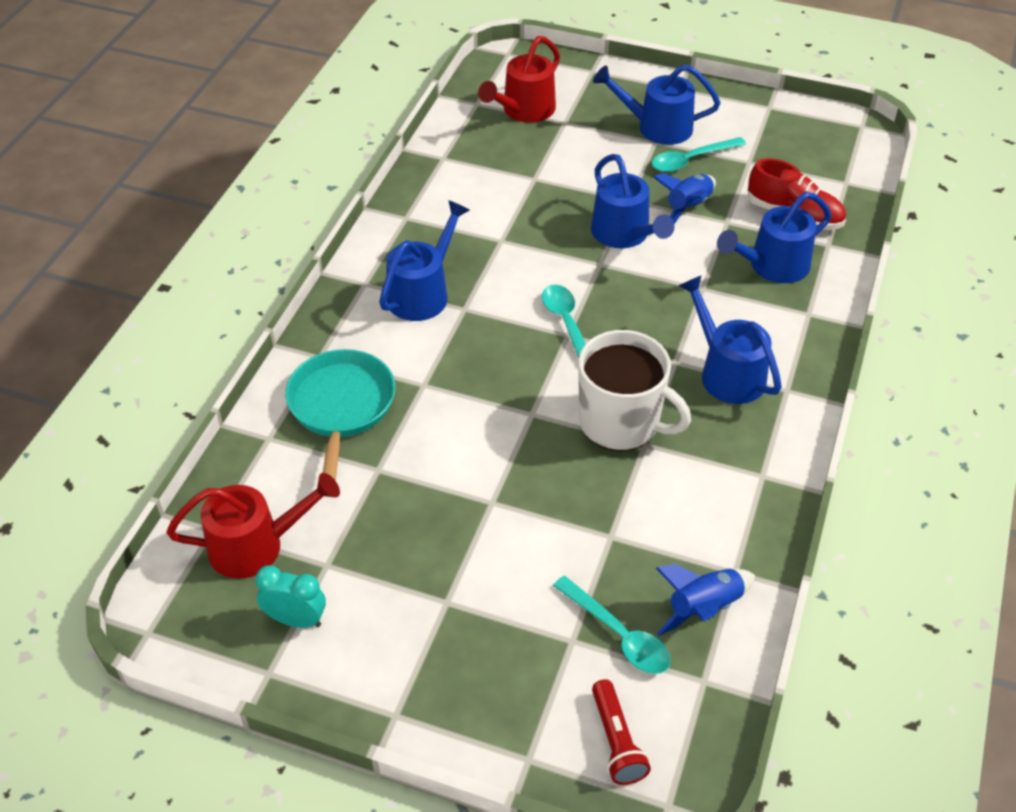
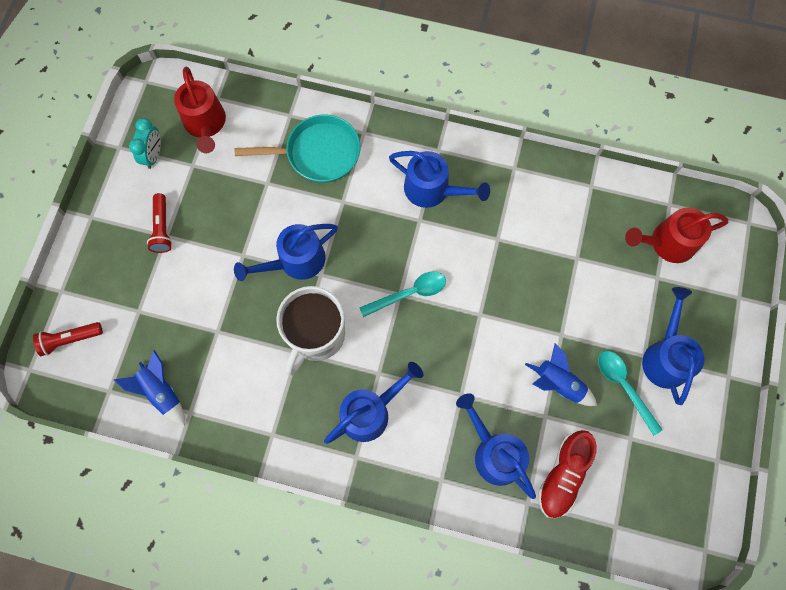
camera: 85 degrees right, 25 degrees up
red watering can [478,36,560,123] -> red watering can turned 45 degrees counterclockwise [625,208,728,263]
turquoise spoon [553,576,671,674] -> none
blue watering can [591,154,674,248] -> blue watering can moved to [234,224,338,281]
none -> red flashlight [147,193,172,253]

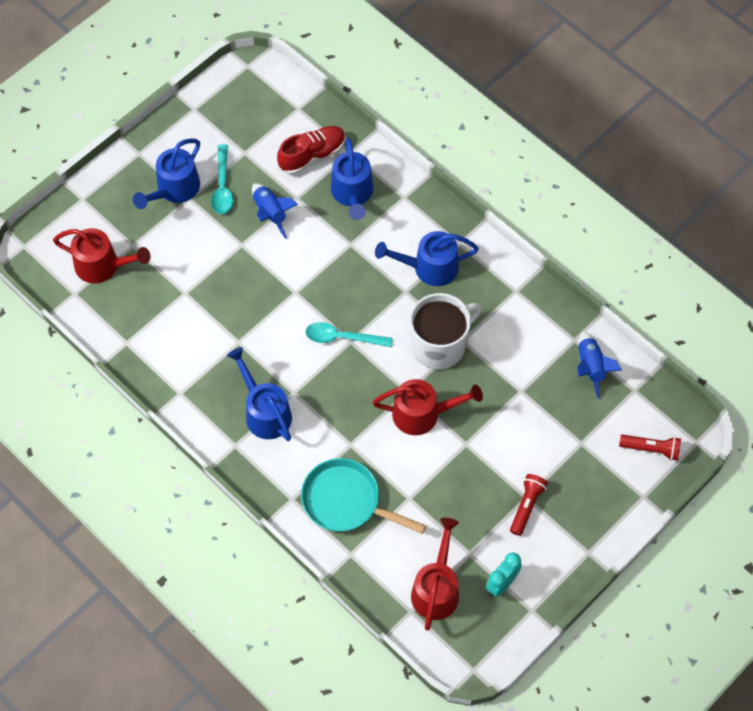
camera: 150 degrees left, 10 degrees down
blue watering can [234,224,338,281] -> red watering can [373,379,483,435]

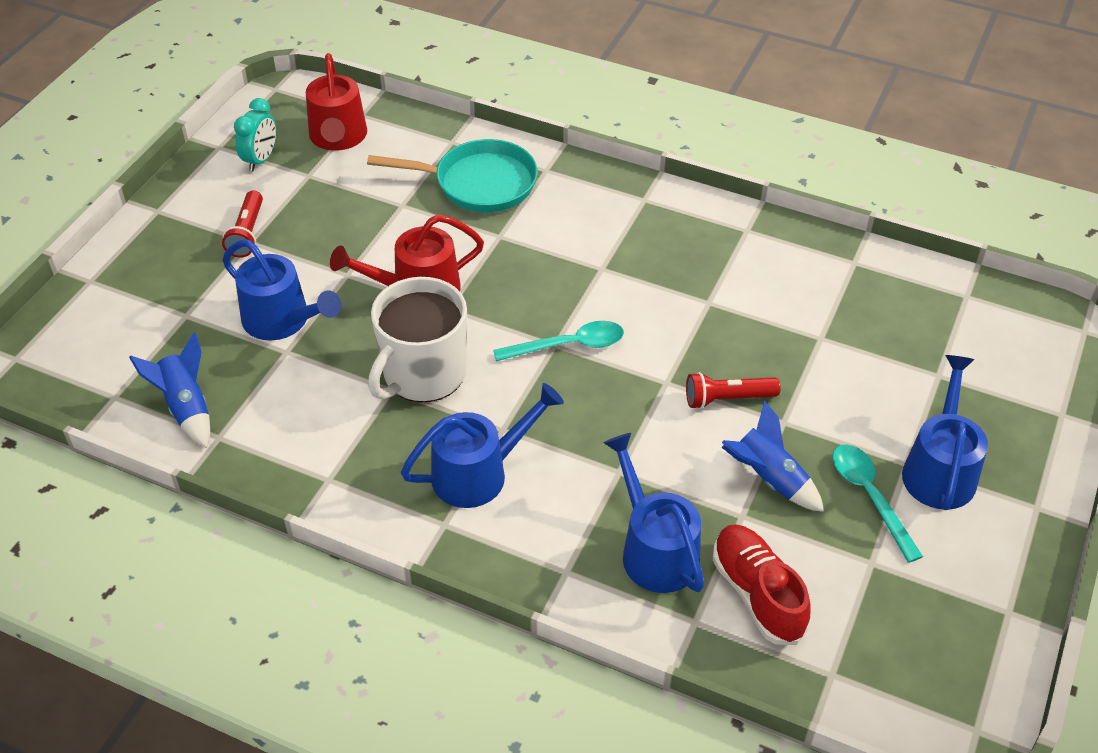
camera: 160 degrees right, 15 degrees down
red watering can [53,228,151,283] -> none
blue watering can [227,347,292,441] -> blue watering can moved to [222,240,341,340]
red shoe [277,126,346,175] -> red shoe turned 120 degrees clockwise [713,524,811,645]
red flashlight [619,434,681,461] -> red flashlight moved to [686,372,781,409]

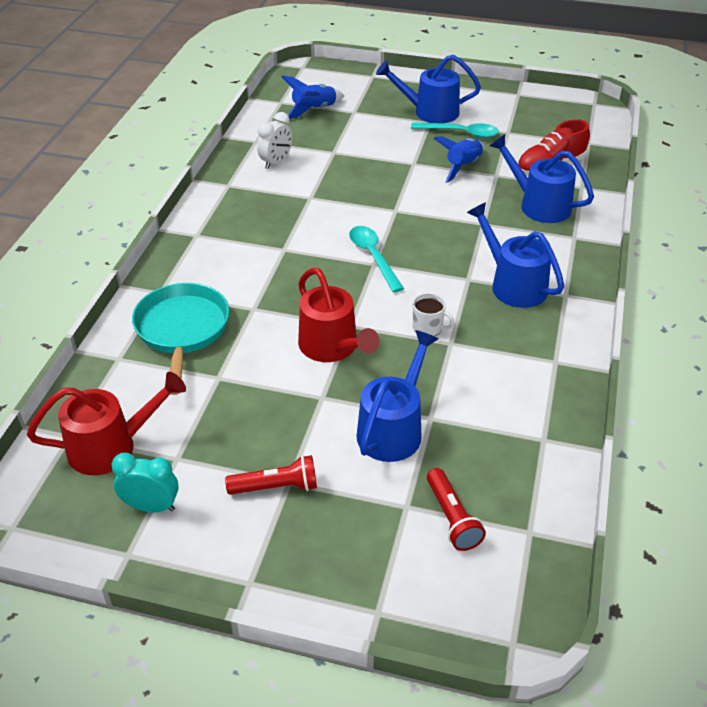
camera: 100 degrees left, 5 degrees down
blue rocket [129,332,210,448] -> blue rocket moved to [282,75,344,119]
white mug [368,277,467,402] -> white mug [413,293,454,336], size x0.42
blue watering can [603,433,704,593] -> blue watering can turned 75 degrees clockwise [490,134,594,223]
red flashlight [686,372,781,409] -> red flashlight moved to [427,468,486,551]
turquoise spoon [832,444,923,563] -> turquoise spoon turned 135 degrees counterclockwise [411,122,499,138]
none -> white clock [257,112,293,169]

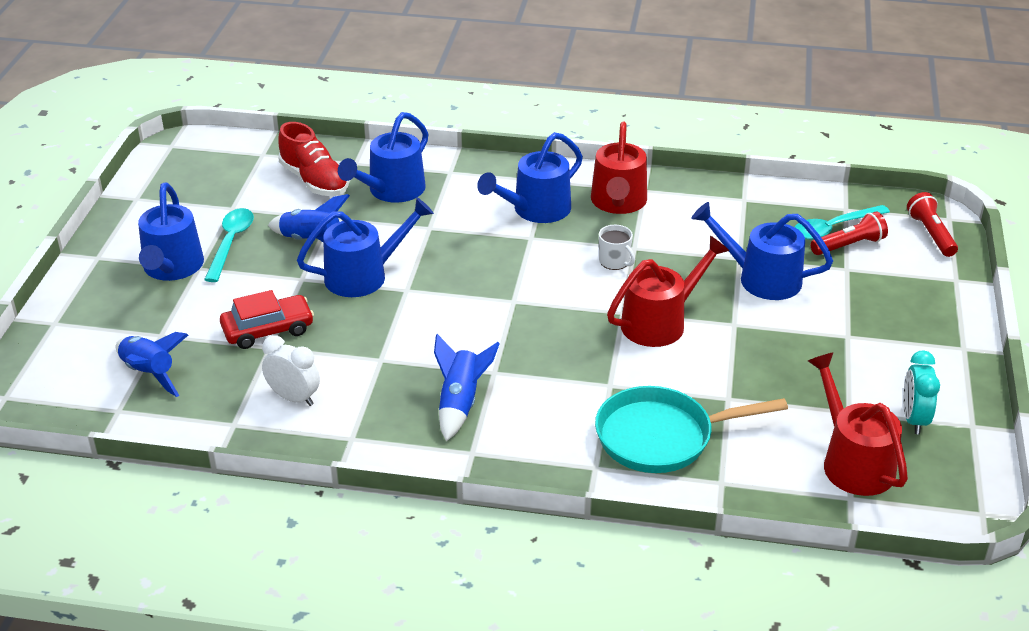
camera: 95 degrees left, 5 degrees down
red flashlight [225,455,317,495] -> red flashlight moved to [907,192,958,257]
turquoise spoon [349,226,404,292] -> turquoise spoon moved to [795,205,890,240]
white mug [413,293,454,336] -> white mug turned 120 degrees clockwise [599,225,635,270]
none -> red car [220,290,314,349]
none -> blue watering can [297,197,434,297]
none -> blue rocket [434,334,500,441]
none -> red watering can [591,121,647,214]

